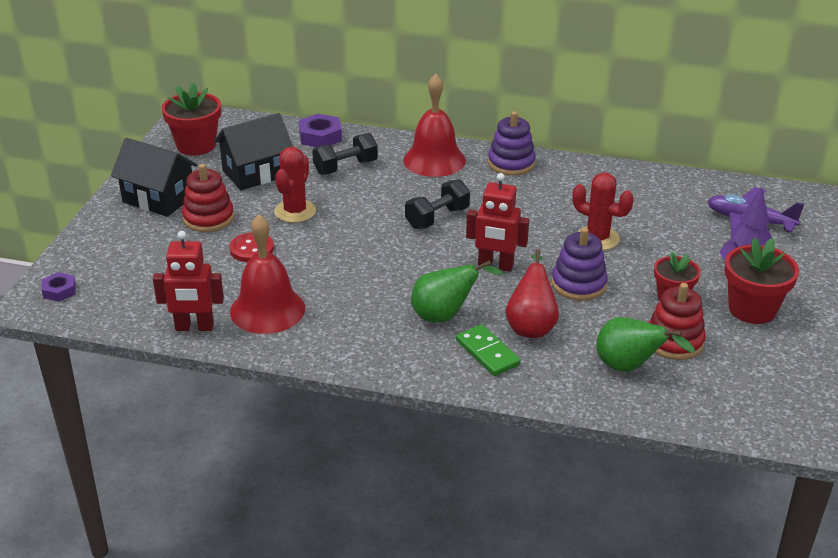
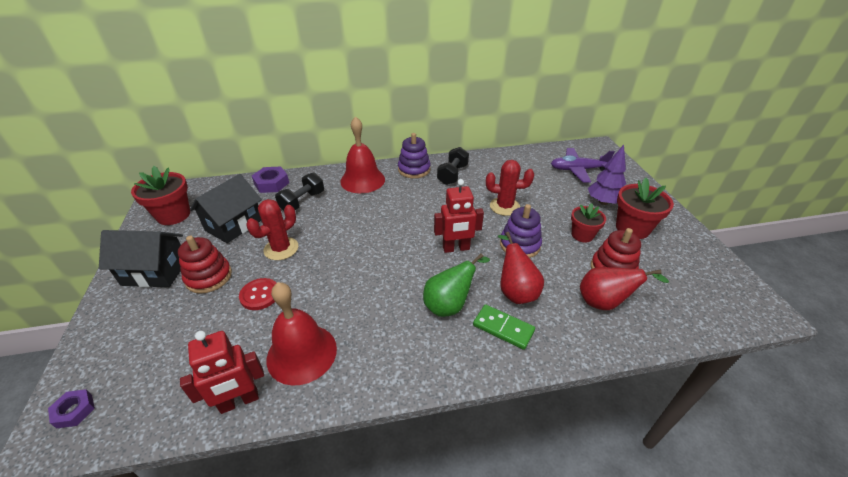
camera: 25 degrees left, 5 degrees up
red cactus [274,147,316,223] -> red cactus turned 45 degrees clockwise [246,199,298,260]
black dumbbell [405,179,470,229] -> black dumbbell moved to [437,147,469,185]
green pear [596,317,695,372] -> red pear [580,267,669,310]

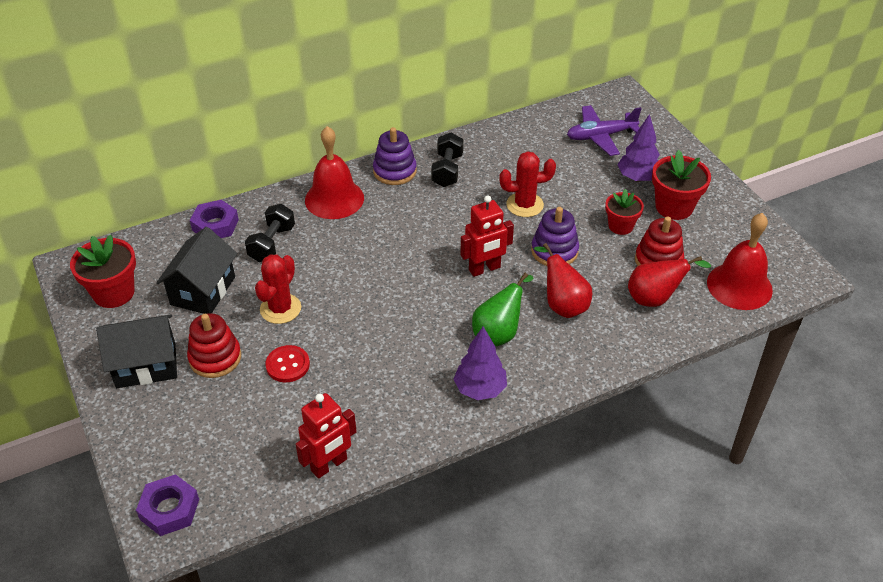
camera: 15 degrees left, 5 degrees up
purple nut [48,389,95,428] -> purple nut [136,474,199,536], size x1.59
red bell [267,282,337,386] -> red bell moved to [707,213,773,310]
green domino [473,304,535,350] -> none
none -> purple tree [454,326,507,400]

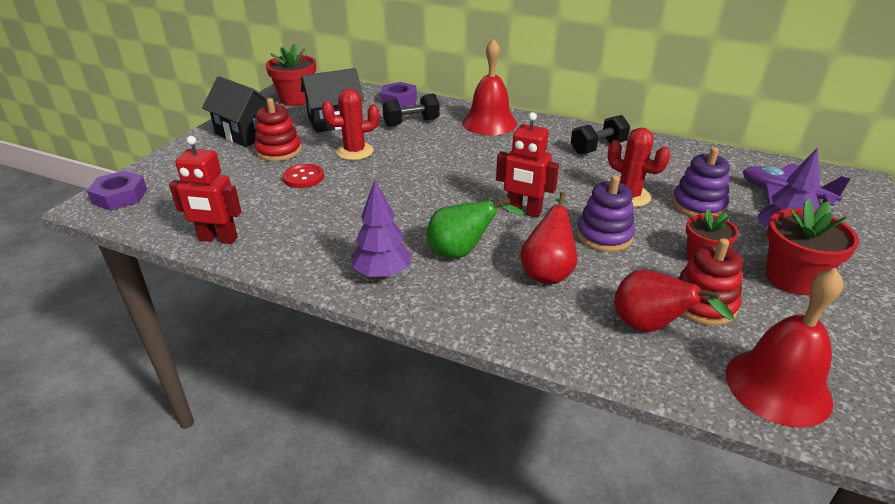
camera: 50 degrees right, 10 degrees down
purple stacking toy [373,127,417,185] -> purple stacking toy moved to [672,147,730,217]

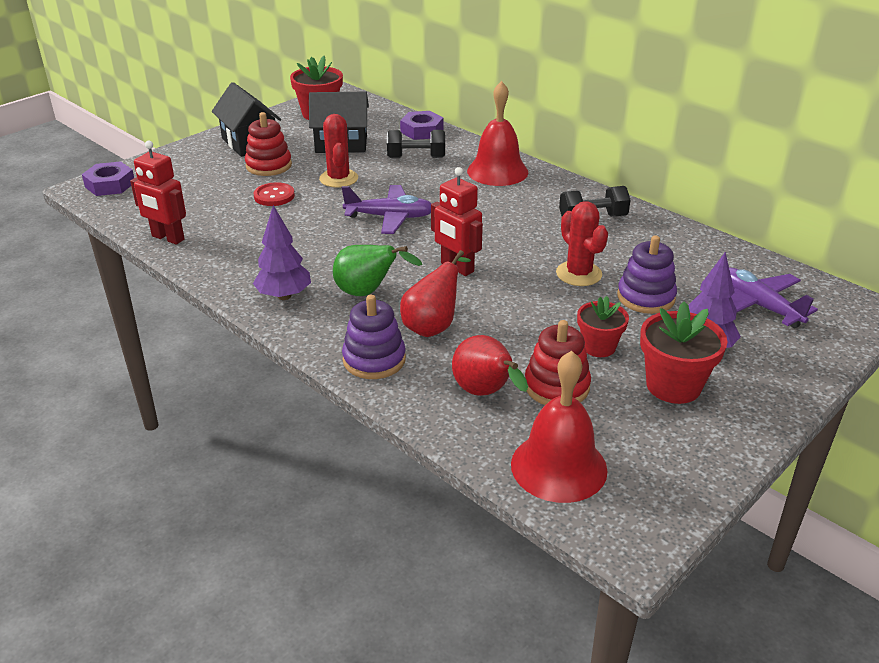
camera: 20 degrees right, 0 degrees up
red cactus [322,88,379,160] -> red cactus turned 75 degrees clockwise [319,114,358,188]
purple stacking toy [577,175,635,252] -> purple stacking toy moved to [342,295,406,379]
none -> purple plane [342,185,431,234]

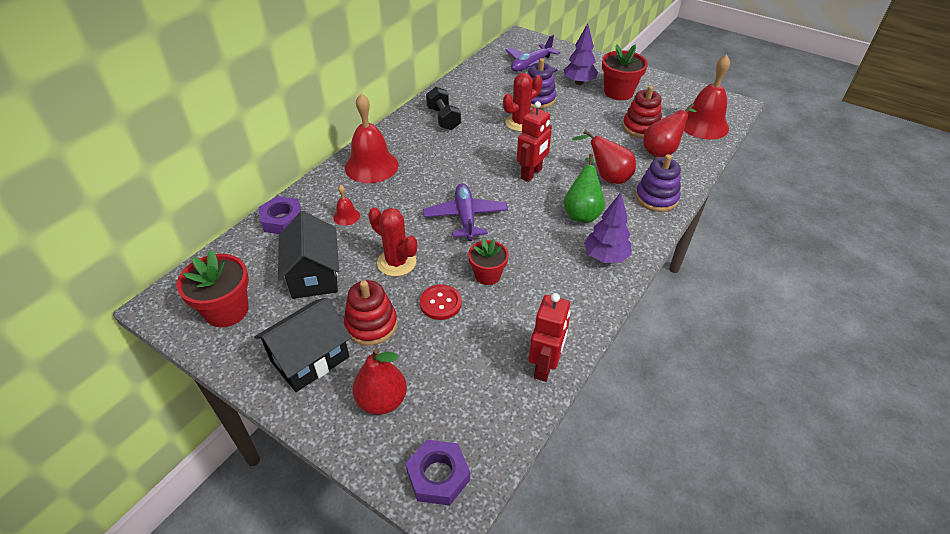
camera: 100 degrees left, 10 degrees up
red cactus [319,114,358,188] -> red cactus turned 60 degrees clockwise [368,207,417,277]
black dumbbell [387,130,445,158] -> red bell [333,185,360,226]
red flower pot [577,296,629,357] -> red flower pot moved to [468,238,509,285]
none -> red pear [353,348,407,415]

